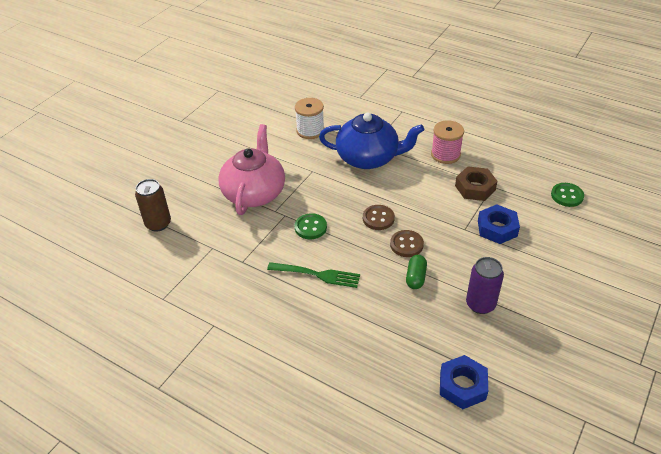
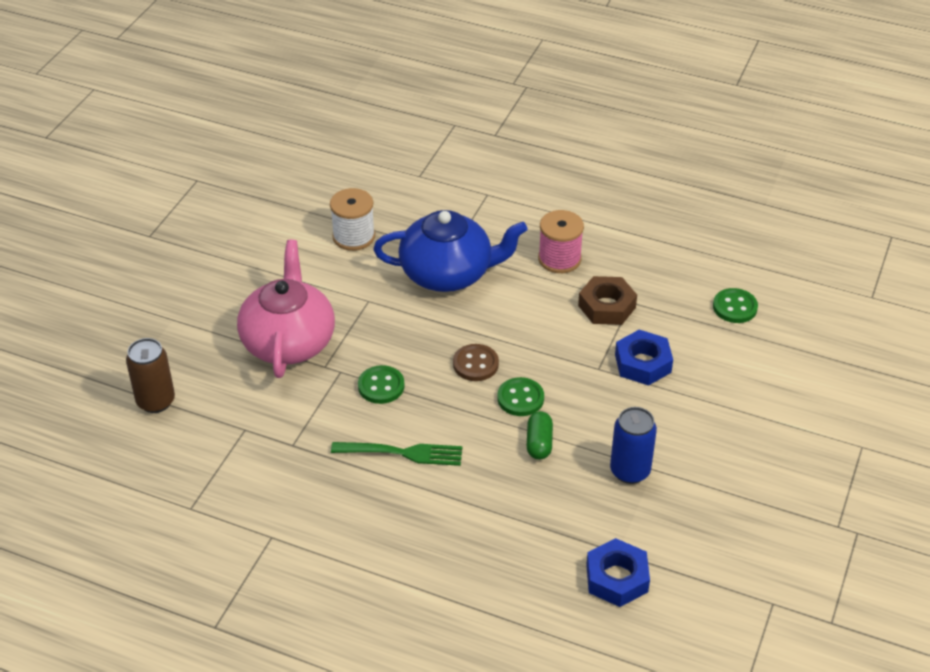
camera: 10 degrees left, 0 degrees up
brown button [390,230,424,257] -> green button [497,377,544,416]
purple can [466,257,504,314] -> blue can [610,407,657,484]

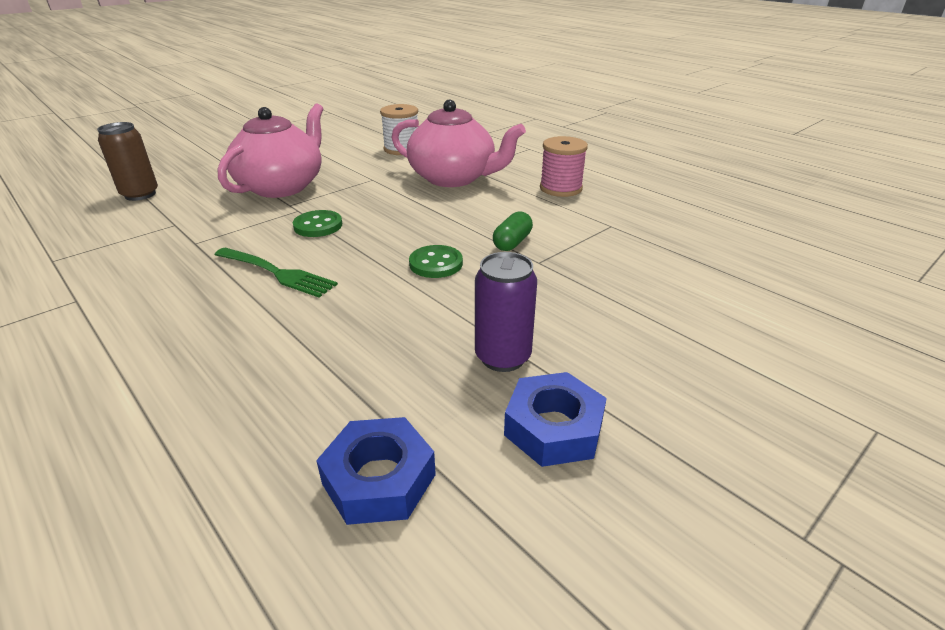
camera: 25 degrees right, 10 degrees down
blue teapot [374,210,528,292] -> pink teapot [391,99,526,187]
brown button [453,344,499,381] -> none
green capsule [527,411,553,460] -> green capsule moved to [493,211,533,251]
brown nut [578,276,637,325] -> none
blue can [610,407,657,484] -> purple can [475,252,537,372]
blue nut [615,330,673,386] -> blue nut moved to [504,372,607,467]
green button [713,288,758,323] -> none

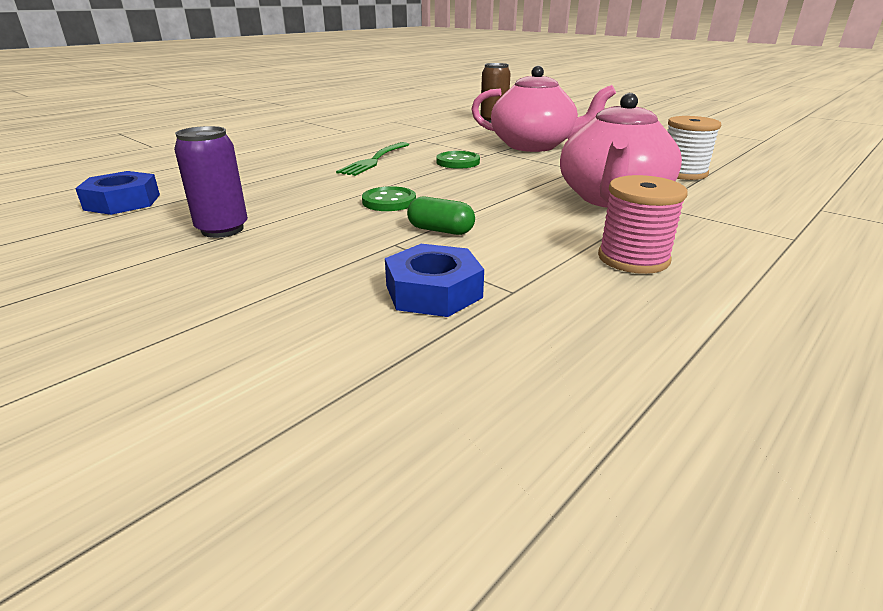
camera: 85 degrees right, 5 degrees down
blue nut [504,372,607,467] -> blue nut moved to [385,244,484,317]

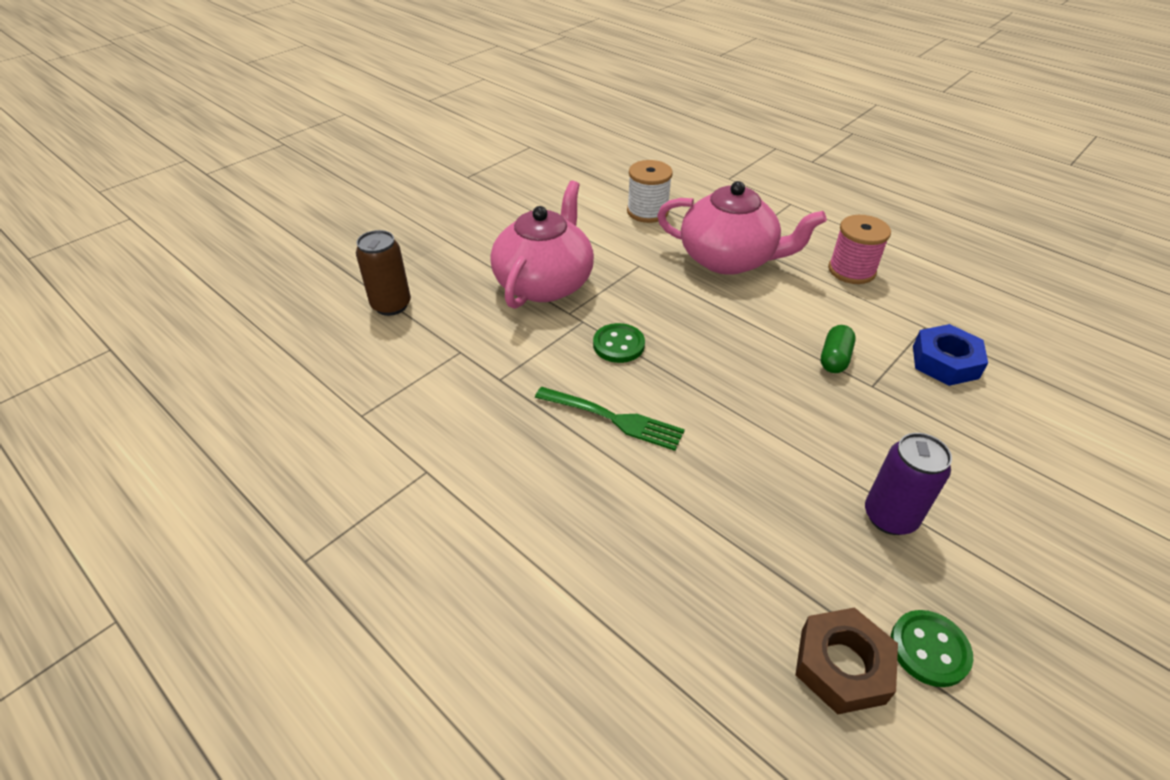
camera: 90 degrees left, 15 degrees up
blue nut [75,171,160,215] -> brown nut [795,607,898,714]
green button [362,186,416,211] -> green button moved to [891,610,973,687]

